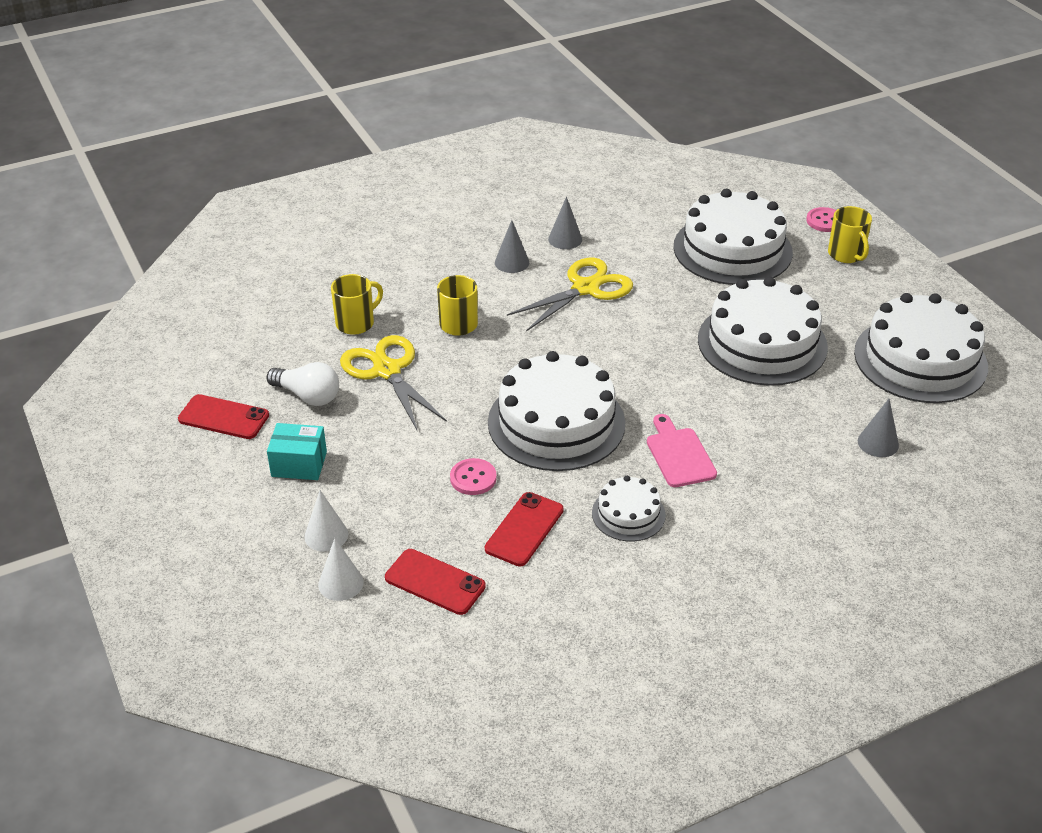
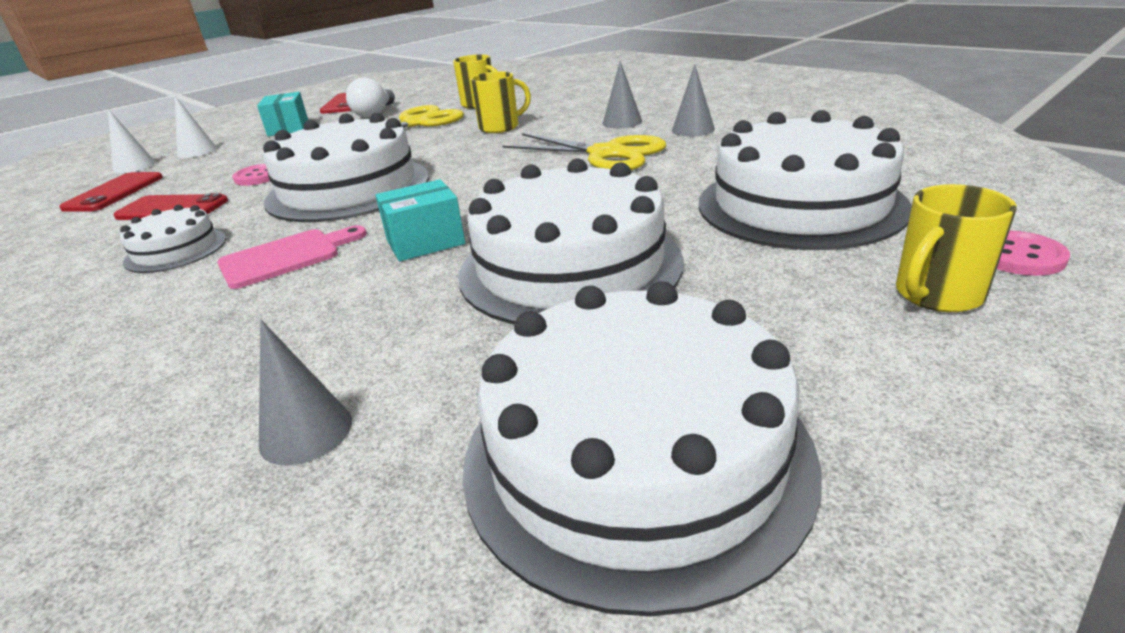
camera: 75 degrees right, 10 degrees down
none -> turquoise box [375,179,465,261]

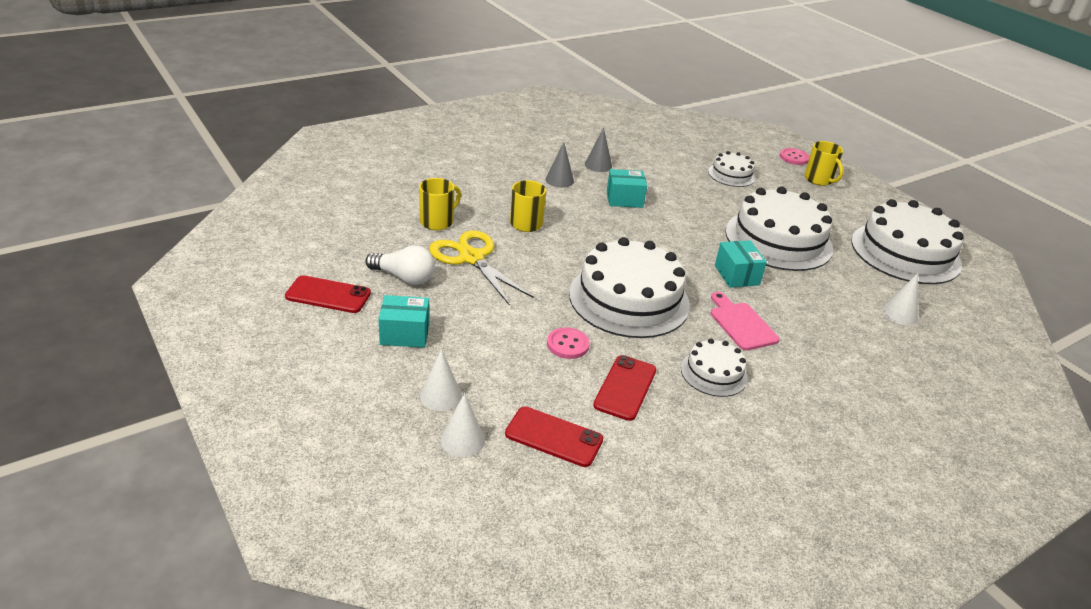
camera: 85 degrees left, 5 degrees up
grey cone [259,320,352,465] -> white cone [882,273,918,325]
yellow scissors [503,133,666,170] -> turquoise box [607,169,647,208]
white cake [699,110,912,250] -> white cake [708,151,756,187], size x0.50

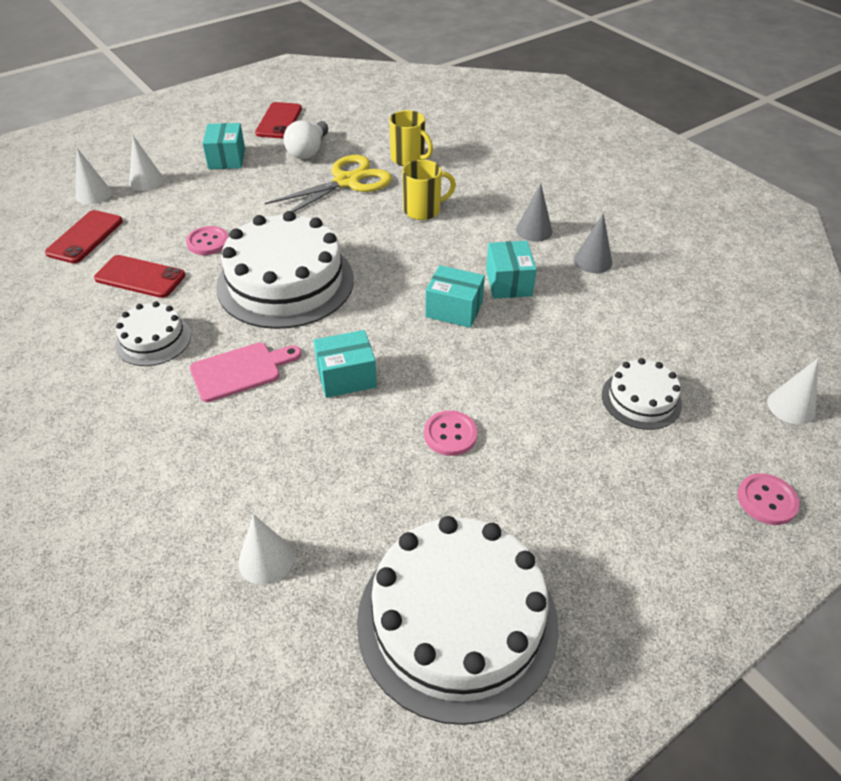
camera: 90 degrees right, 10 degrees up
white cake [726,186,833,271] -> pink button [424,410,478,456]
yellow mug [804,141,844,186] -> none
none -> turquoise box [425,265,485,328]
none -> white cone [767,358,818,425]

